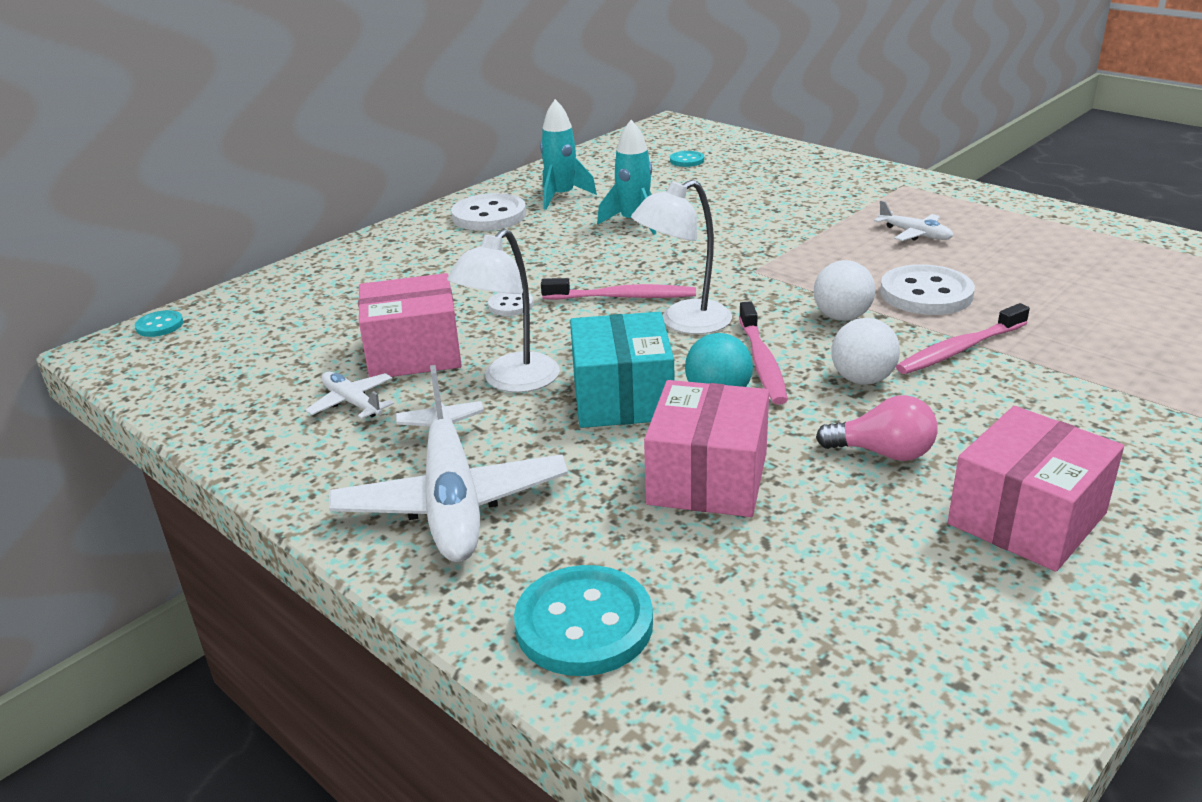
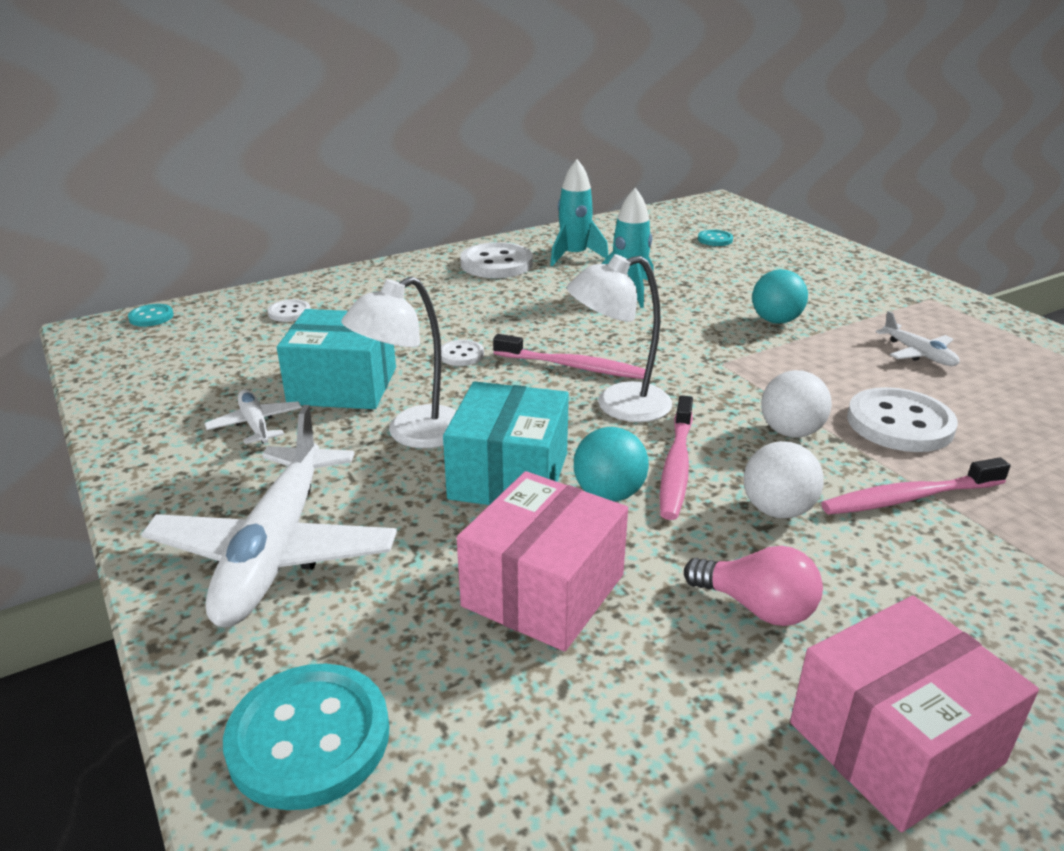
camera: 15 degrees right, 0 degrees up
pink box [358,273,462,377] -> turquoise box [277,309,396,409]
none -> white button [268,299,310,322]
none -> turquoise ball [752,269,808,324]

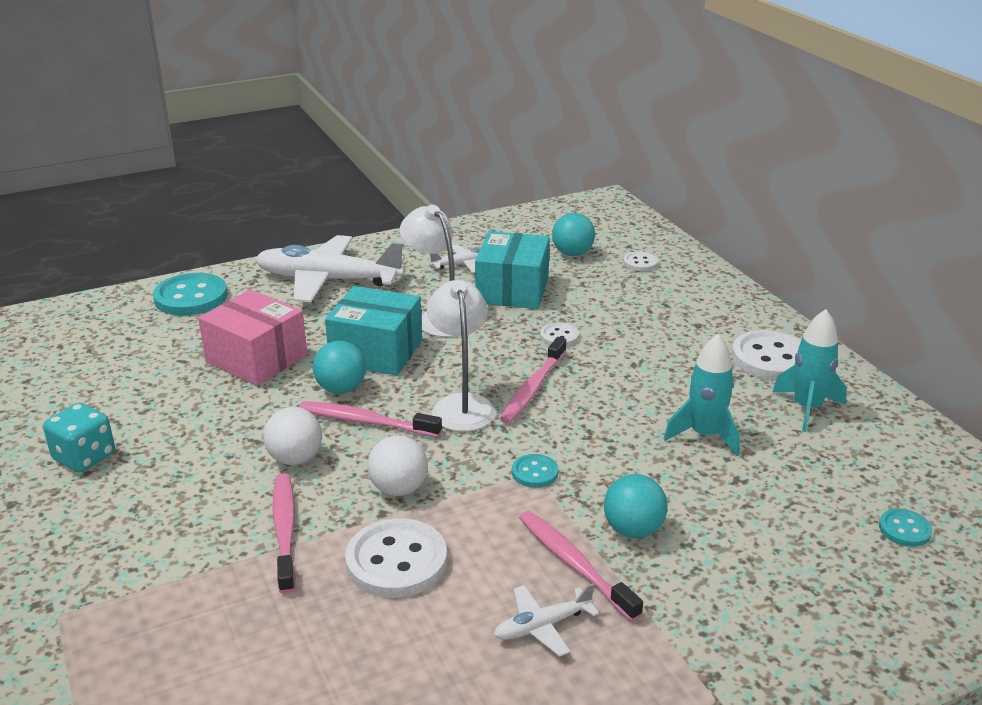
camera: 95 degrees right, 0 degrees up
turquoise button [128,304,174,327] -> turquoise button moved to [512,454,558,488]
pink light bulb [684,546,823,626] -> none
pink box [790,596,1039,832] -> turquoise dice [43,403,115,472]
none -> pink toothbrush [519,511,643,622]
none -> turquoise ball [552,213,595,256]

